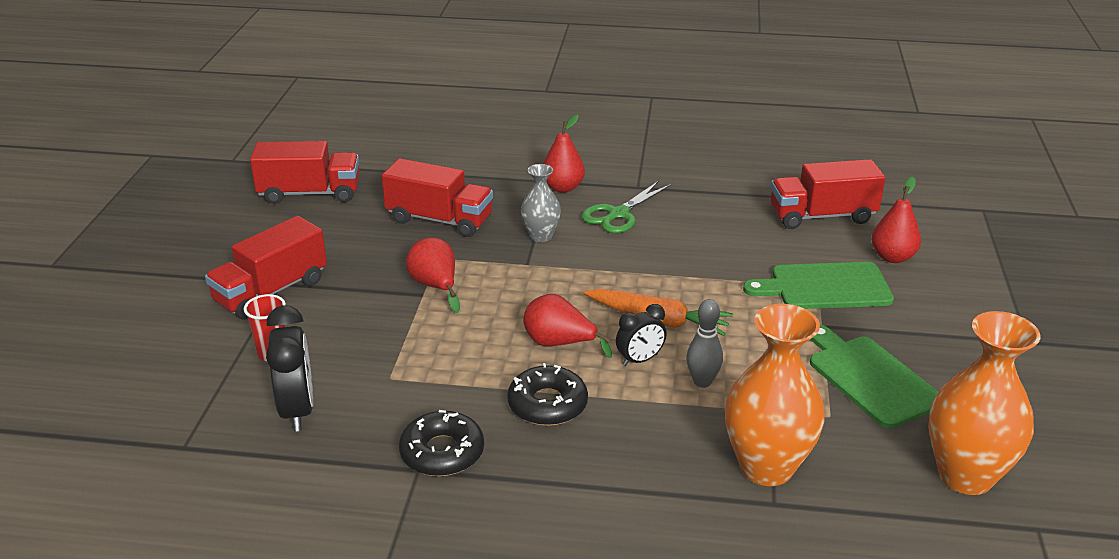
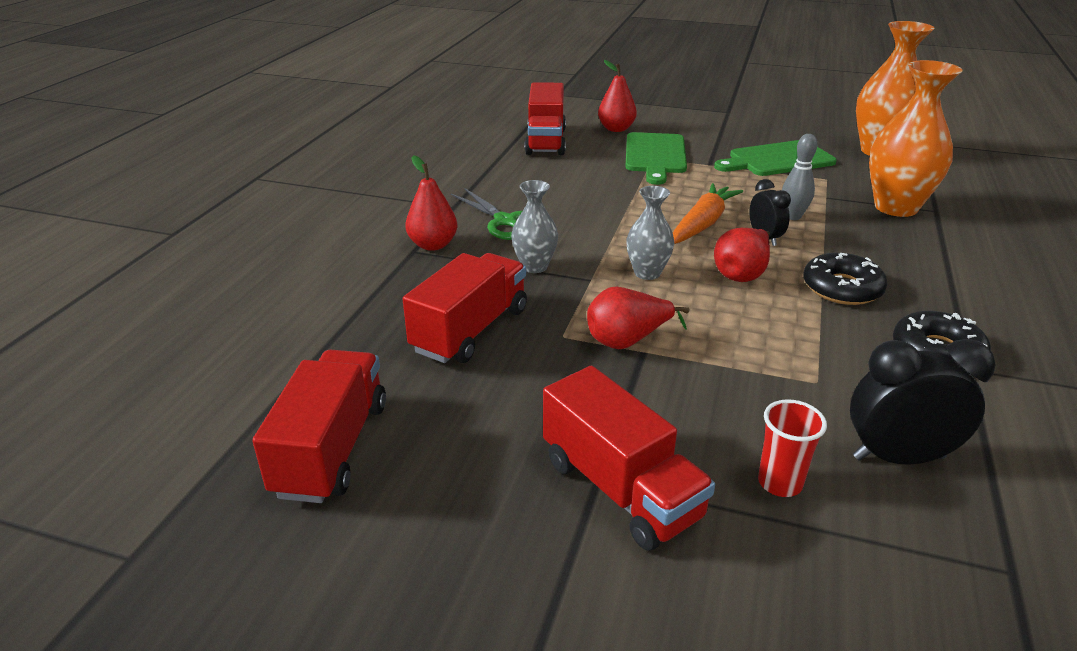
camera: 80 degrees left, 0 degrees up
none -> grey vase [626,186,674,280]

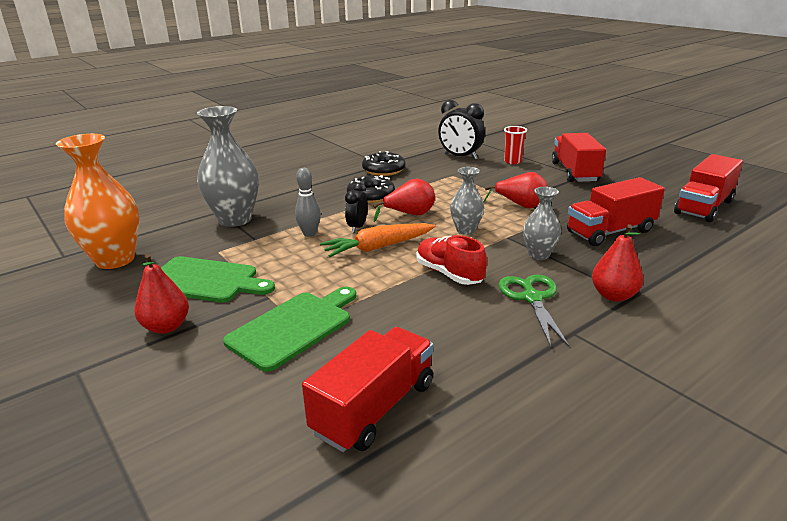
camera: 145 degrees left, 5 degrees down
red pear [598,60,637,132] -> red pear moved to [134,254,189,334]
orange vase [869,60,962,217] -> grey vase [197,106,259,227]
none -> red shoe [417,235,487,285]

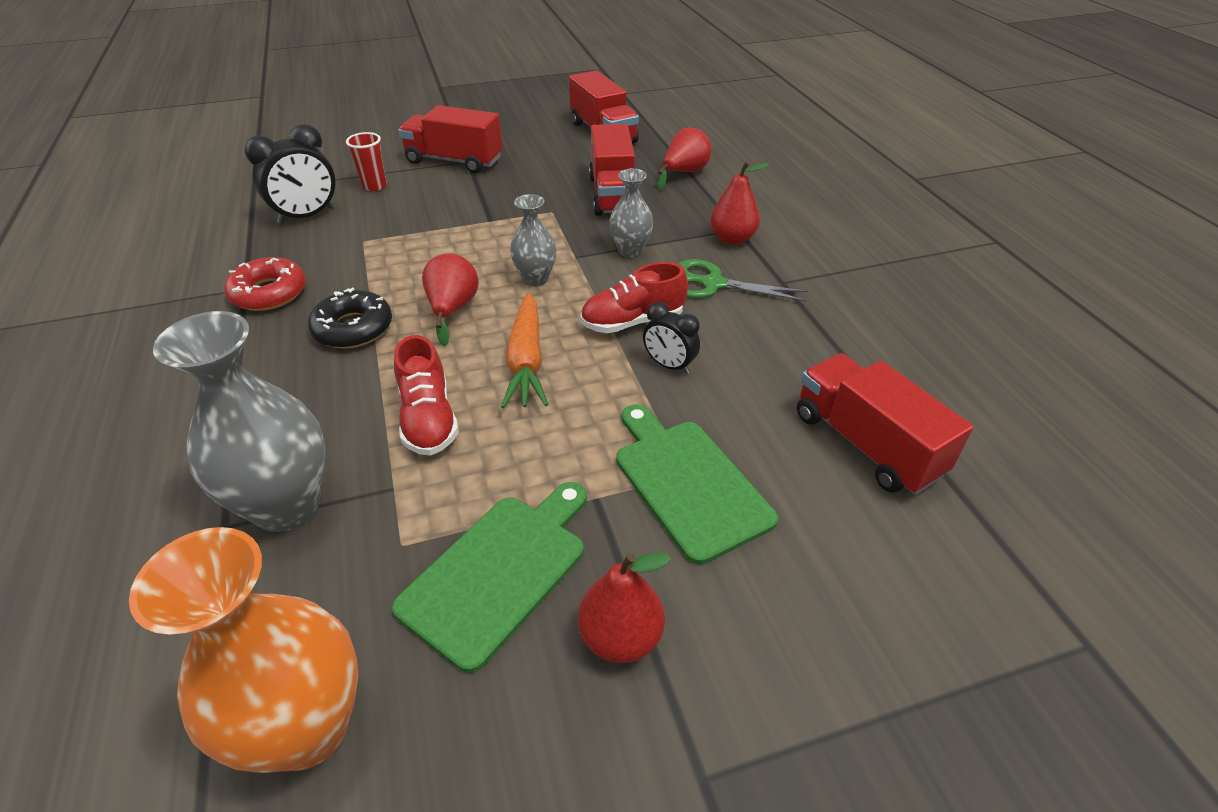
camera: 70 degrees left, 15 degrees up
grey bowling pin [295,168,321,237] -> red shoe [394,335,459,456]
black clock [345,183,368,233] -> black clock moved to [643,302,700,374]
black donut [362,151,406,176] -> red donut [224,257,306,311]
red pear [483,172,548,209] -> red pear moved to [658,128,711,190]

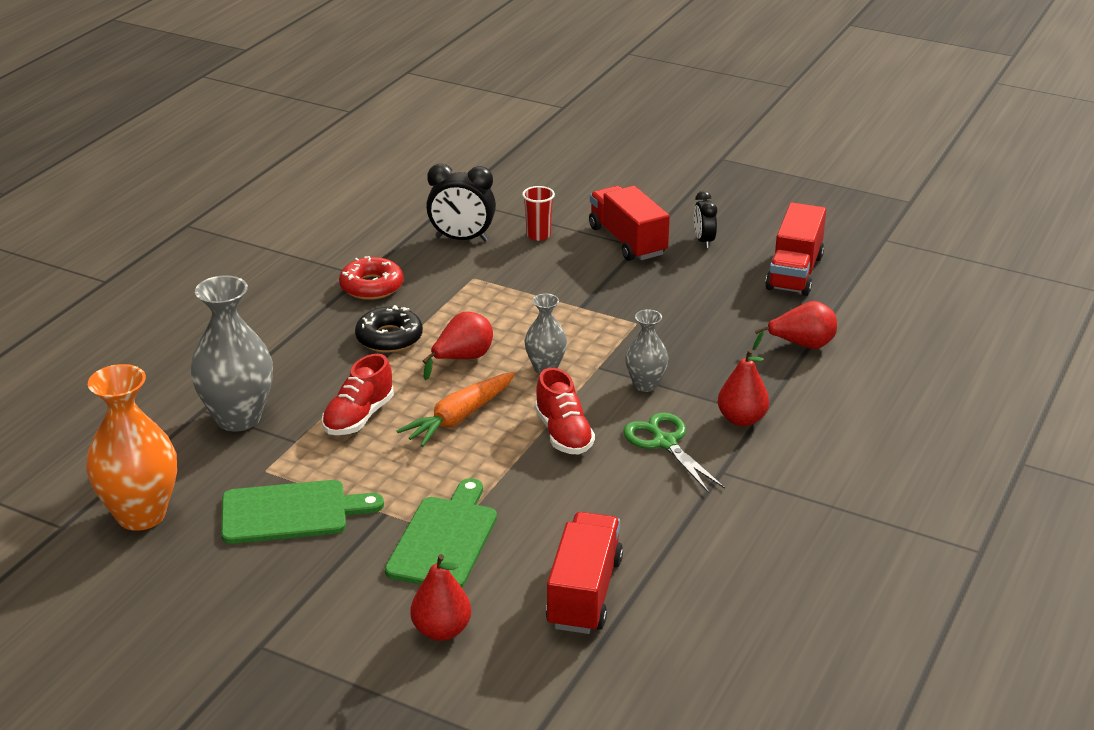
camera: 45 degrees right, 10 degrees down
red pear [578,552,671,663] -> red pear moved to [411,554,471,641]
red shoe [580,262,688,333] -> red shoe turned 135 degrees counterclockwise [535,368,595,454]
red truck [589,124,635,216] -> none
black clock [643,302,700,374] -> black clock moved to [694,191,717,248]

